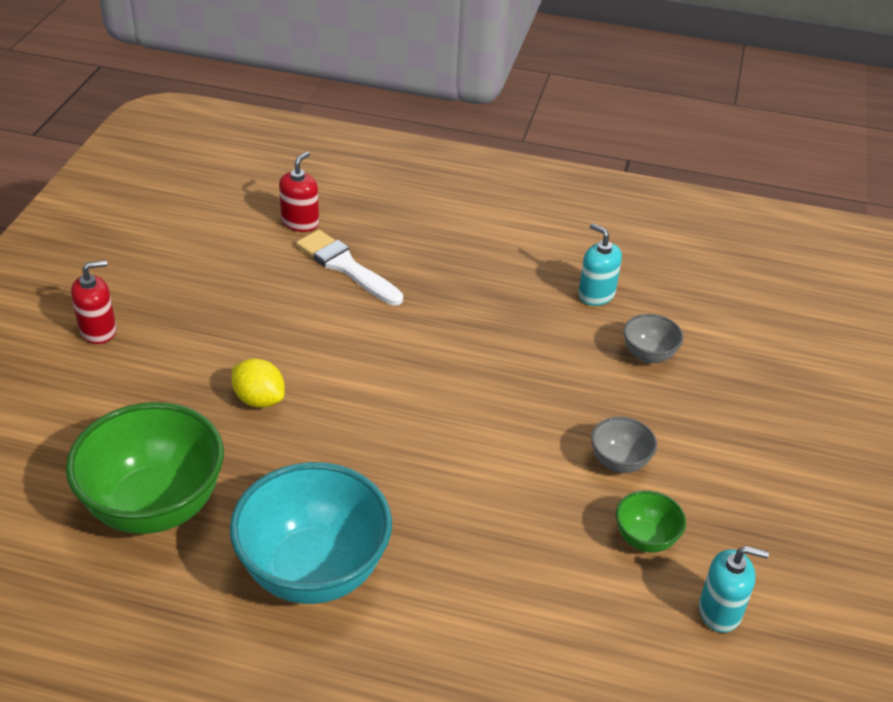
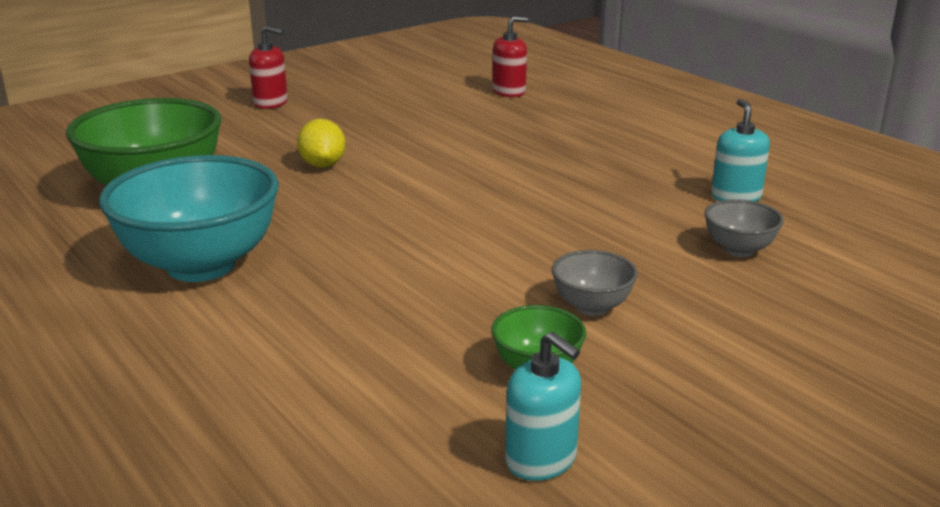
camera: 40 degrees right, 15 degrees down
white brush [296,230,403,305] -> none

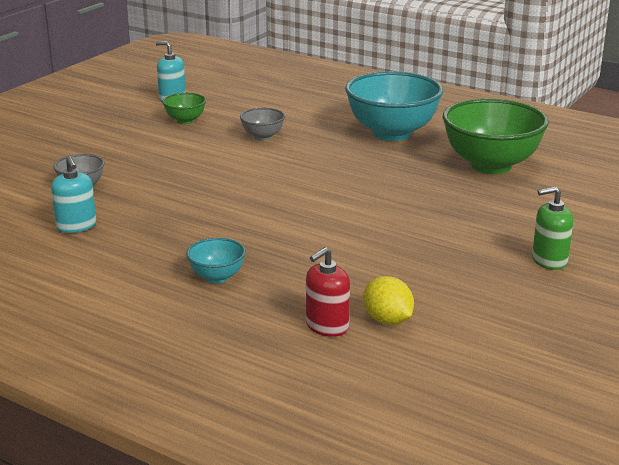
camera: 160 degrees right, 0 degrees up
red soap dispenser [249,26,288,109] -> green soap dispenser [532,186,573,270]
yellow lemon [297,119,346,168] -> yellow lemon moved to [363,276,414,325]
grey bowl [552,250,638,316] -> grey bowl moved to [240,108,285,141]
none -> turquoise bowl [186,238,246,283]

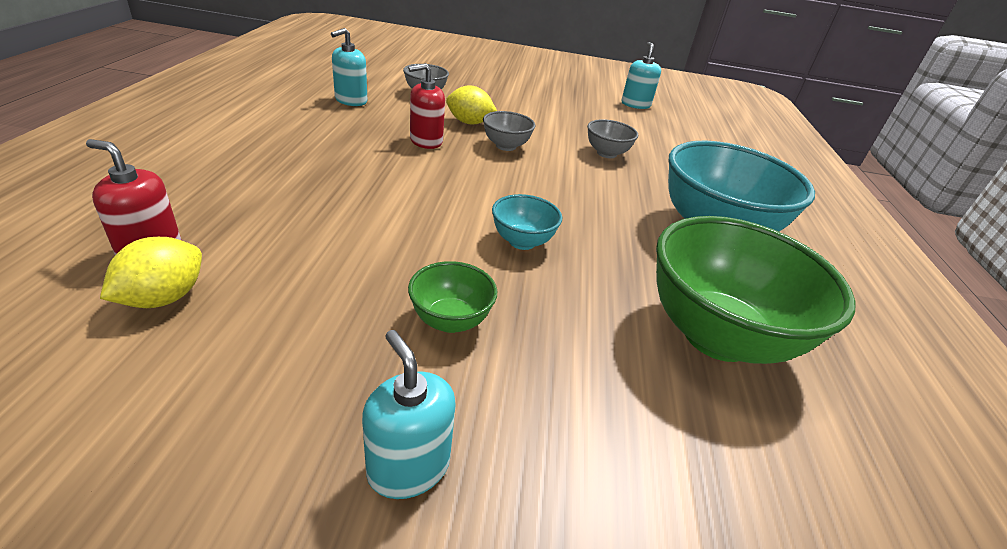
camera: 60 degrees right, 10 degrees up
green bowl [162,93,206,124] -> green bowl moved to [408,261,497,333]
turquoise bowl [186,238,246,283] -> turquoise bowl moved to [492,194,562,250]
green soap dispenser [532,186,573,270] -> turquoise soap dispenser [362,330,456,499]
none -> red soap dispenser [408,63,445,149]
none -> yellow lemon [446,85,497,125]
none -> grey bowl [483,111,535,151]

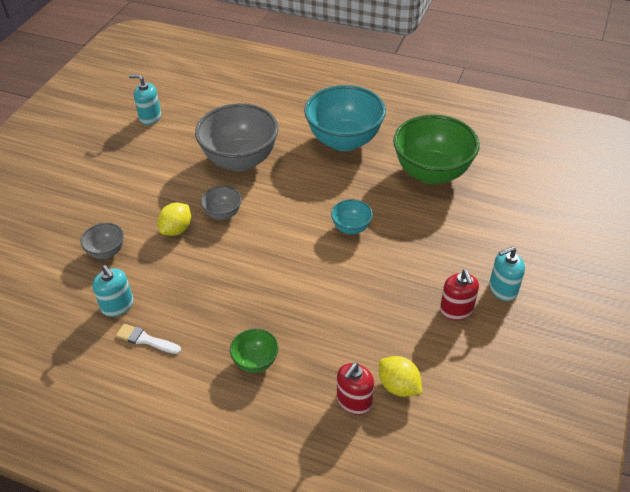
camera: 70 degrees left, 10 degrees up
red soap dispenser [408,63,445,149] -> red soap dispenser moved to [440,269,479,320]
green bowl [408,261,497,333] -> green bowl moved to [230,329,279,373]
grey bowl [587,119,638,158] -> grey bowl [195,103,279,171], size x2.15
none -> white brush [116,324,181,354]

